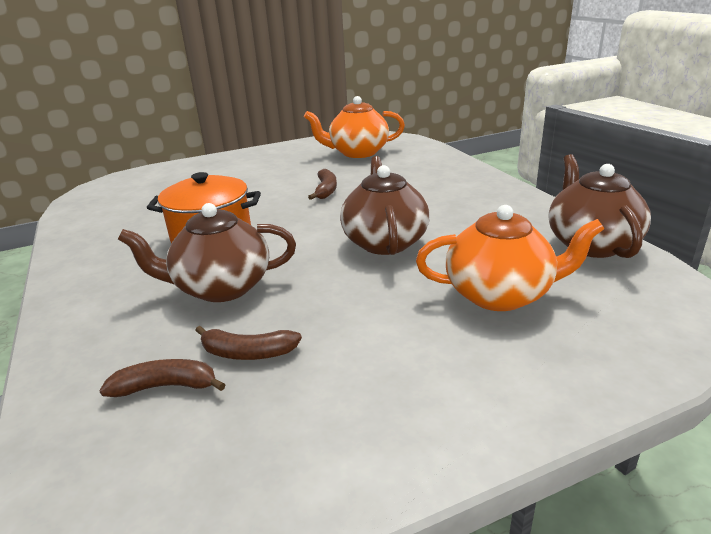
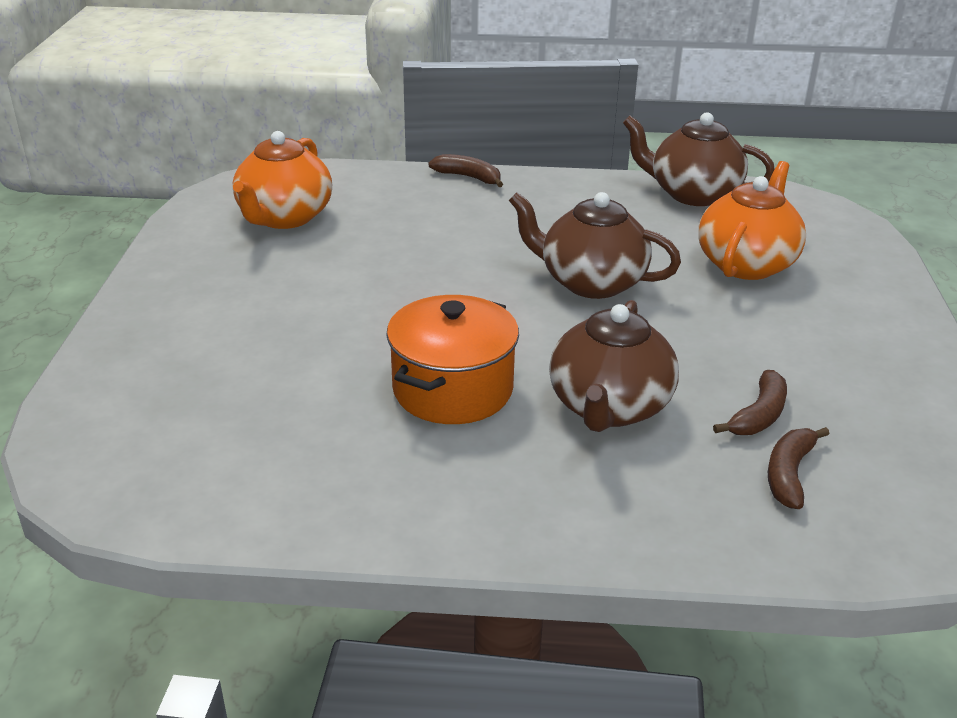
camera: 65 degrees left, 5 degrees up
brown banana [308,169,337,200] -> brown banana moved to [428,154,503,187]

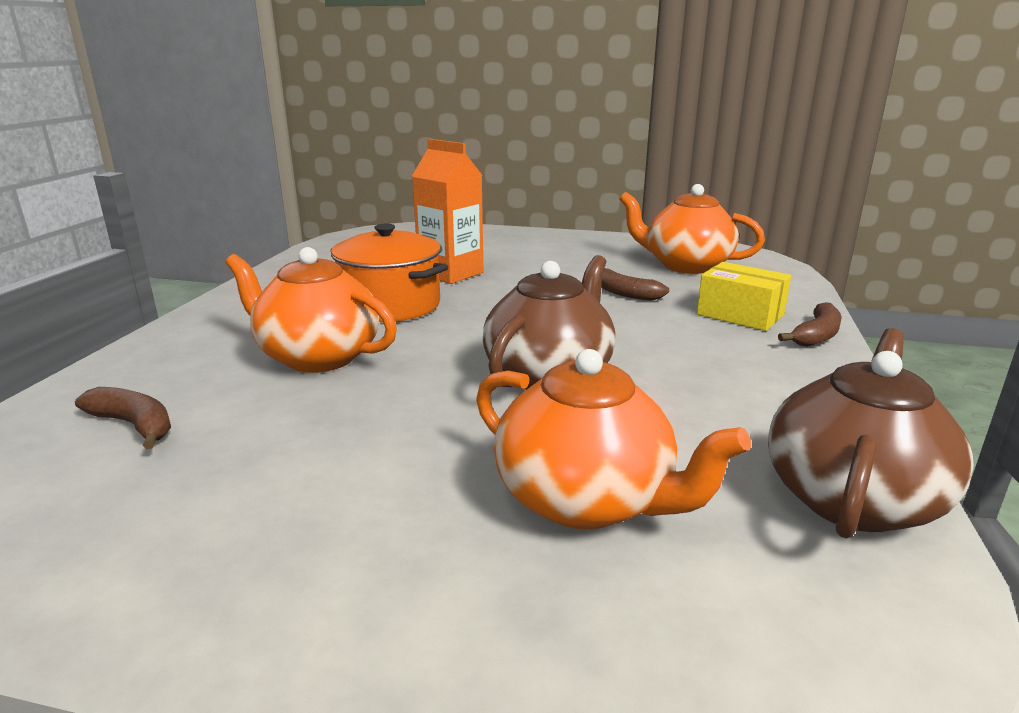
camera: 100 degrees right, 10 degrees down
brown teapot [549,300,679,432] -> orange teapot [226,247,397,373]
brown banana [713,370,787,435] -> brown banana moved to [601,268,669,301]
none -> orange carton [412,139,483,284]
none -> yellow box [697,262,791,331]

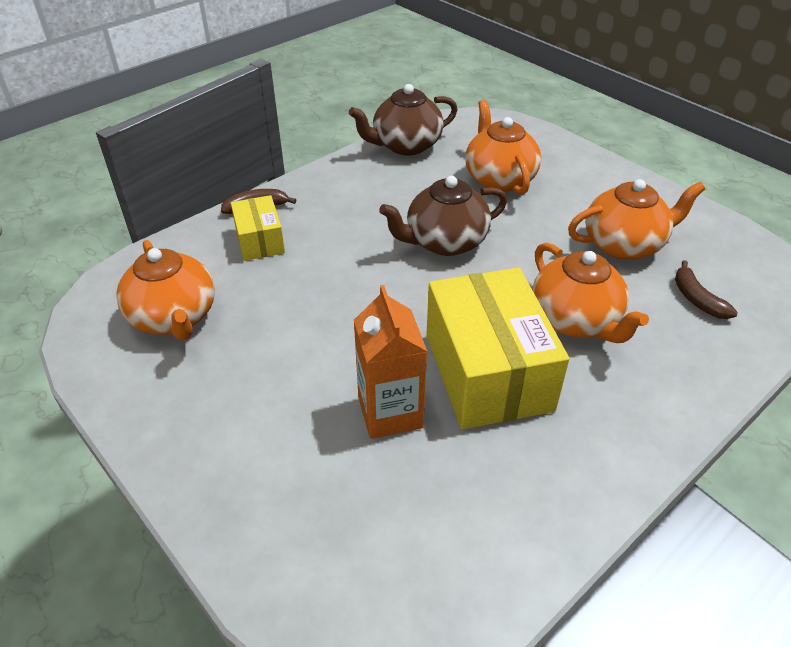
camera: 145 degrees left, 20 degrees up
orange pot [331,224,448,322] -> yellow box [426,268,569,430]
brown banana [601,268,669,301] -> none
none -> orange teapot [568,179,705,260]

